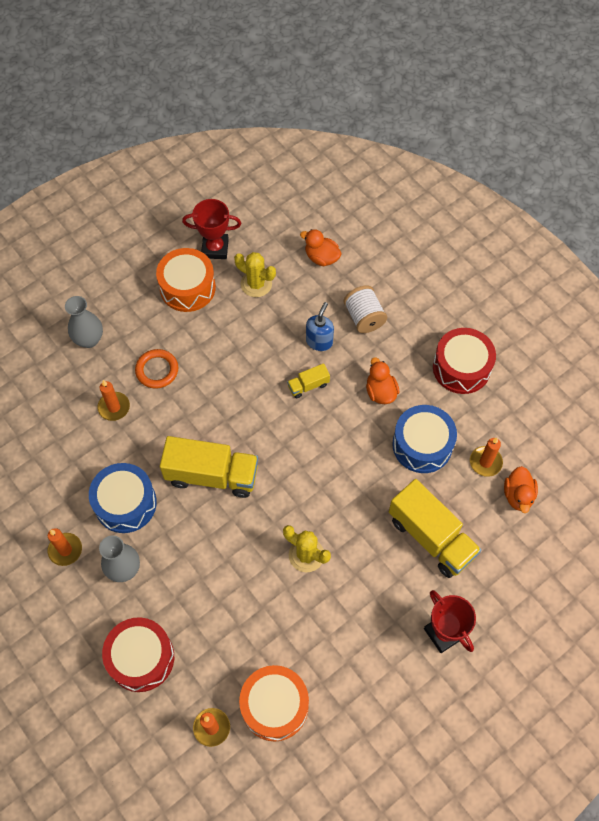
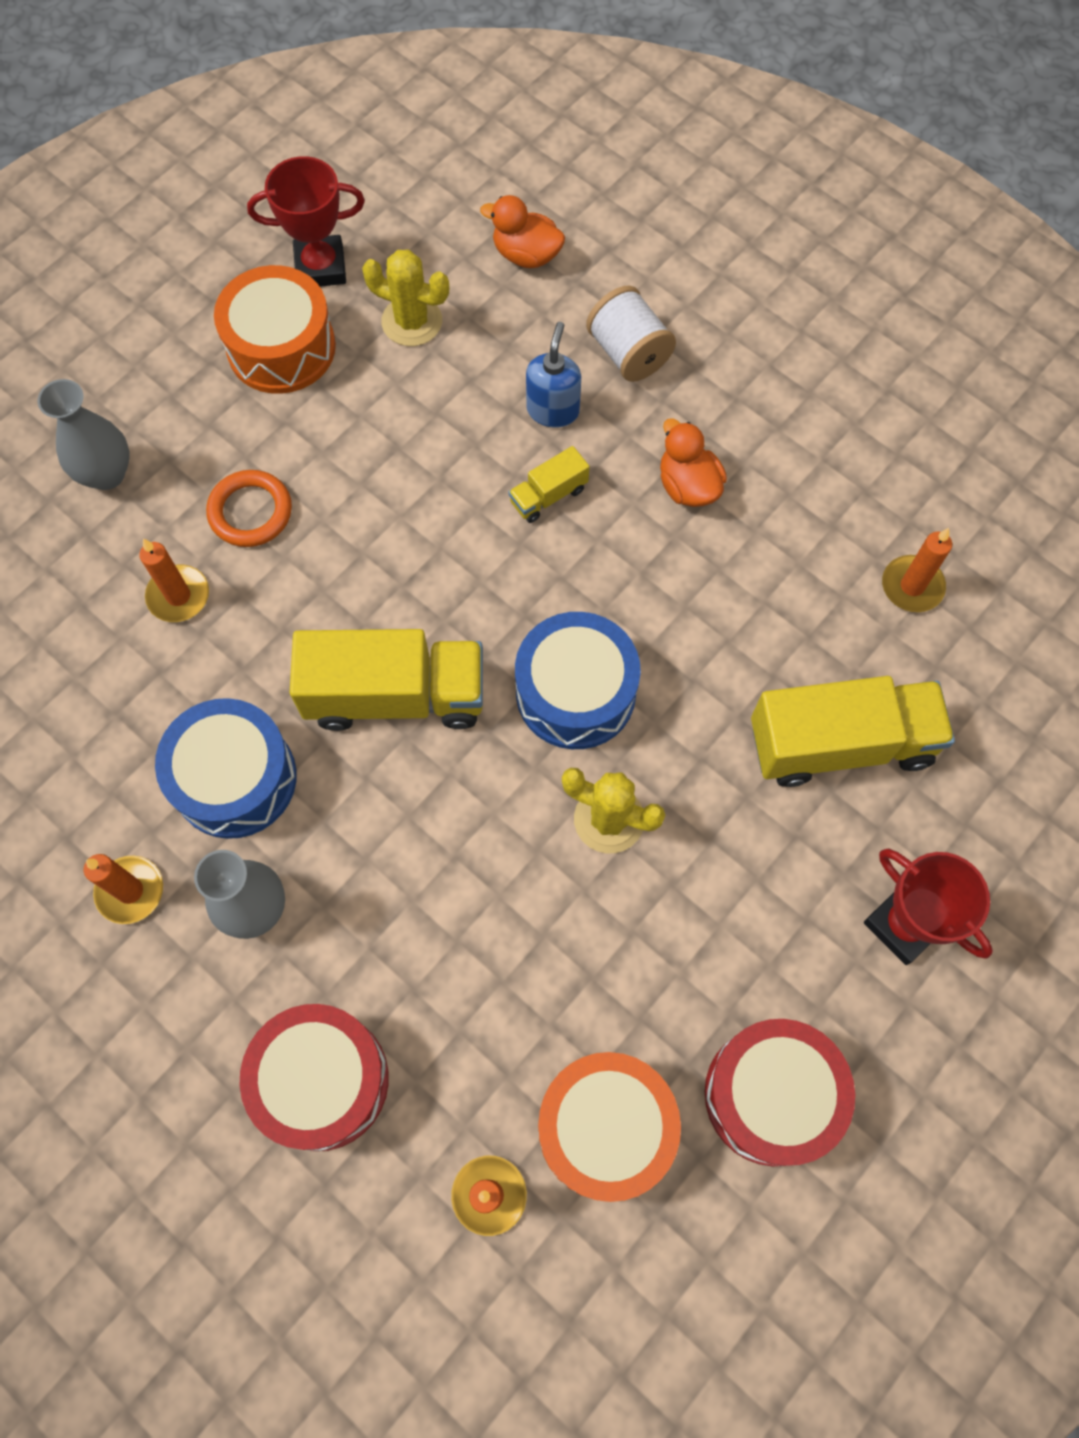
camera: 10 degrees left, 5 degrees up
yellow truck [389,479,481,578] -> yellow truck turned 45 degrees counterclockwise [751,676,955,787]
blue drum [392,405,457,473] -> blue drum moved to [515,612,641,749]
red drum [433,328,496,394] -> red drum moved to [705,1019,855,1167]
orange duck [504,466,538,513] -> none

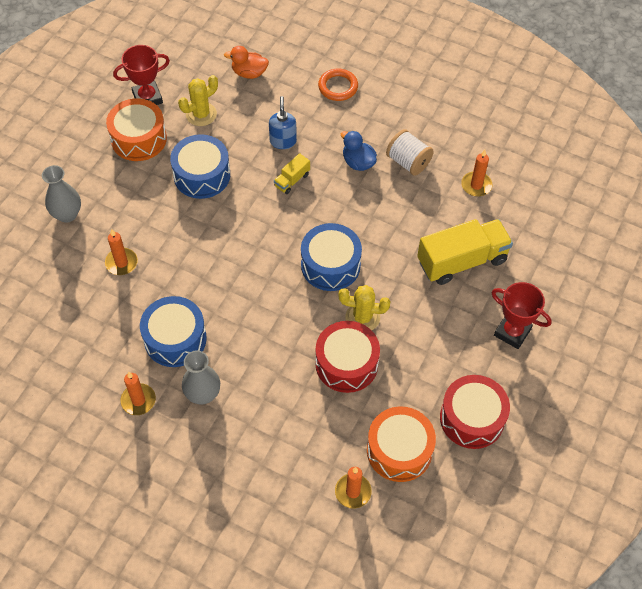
camera: 15 degrees left, 10 degrees down
orange ring [206,470,292,547] -> orange ring moved to [318,69,358,101]
red drum [240,1004,389,1151] -> red drum moved to [315,321,380,393]
yellow truck [290,629,483,731] -> none
yellow cactus [362,250,449,346] -> yellow cactus turned 45 degrees counterclockwise [178,75,218,126]
white spool [586,286,676,382] -> white spool moved to [386,129,434,176]
orange duck [660,418,727,507] -> blue duck [341,131,377,171]
none -> blue drum [170,134,230,199]

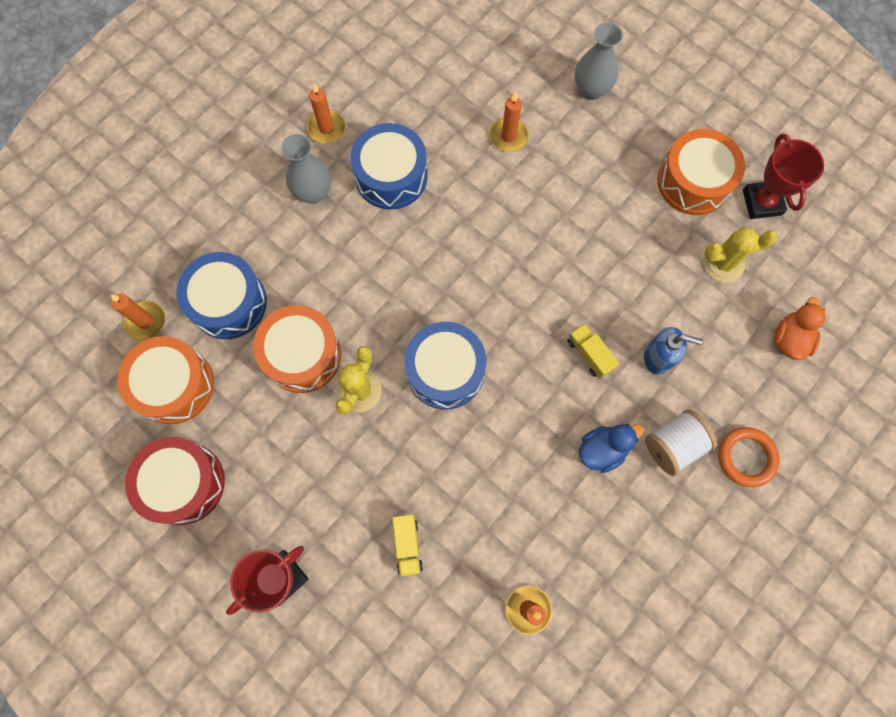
camera: 105 degrees right, 15 degrees up
blue drum [170,134,230,199] -> blue drum moved to [176,252,267,339]
yellow cactus [178,75,218,126] -> yellow cactus turned 75 degrees counterclockwise [702,227,777,282]
red drum [315,321,380,393] -> orange drum [253,305,341,393]
white spool [386,129,434,176] -> white spool moved to [645,409,717,476]
yellow truck [417,219,513,285] -> yellow truck [392,514,423,577], size x0.47

